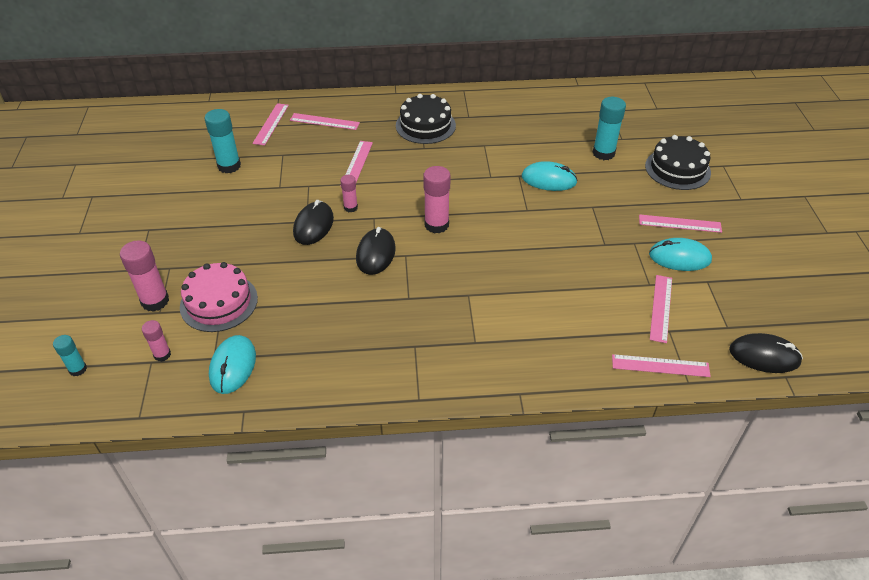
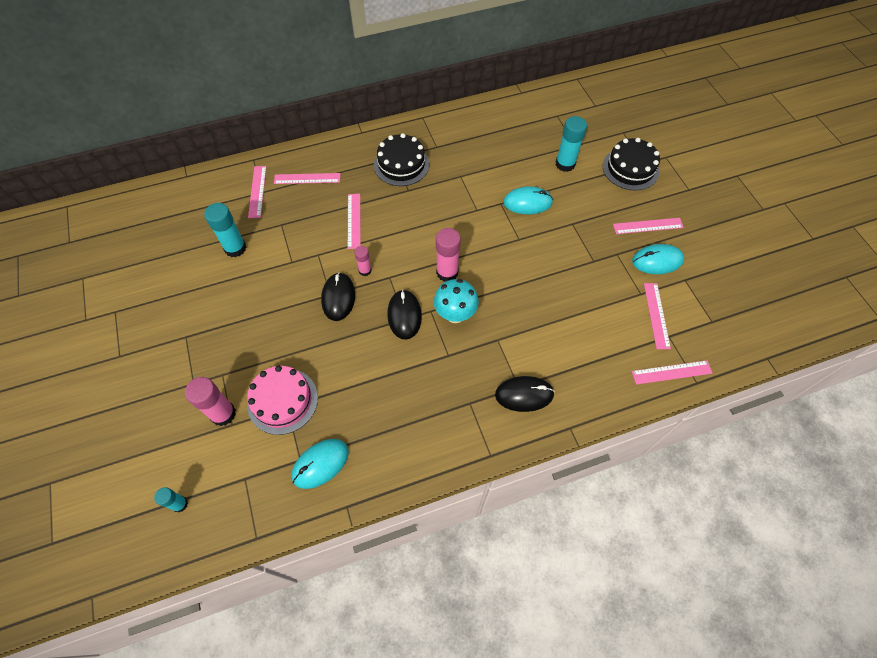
camera: 15 degrees left, 15 degrees up
pink glue stick [142,320,171,362] -> none
turquoise mouse [209,335,256,394] -> turquoise mouse turned 60 degrees clockwise [292,439,349,489]
black mouse [729,333,803,373] -> black mouse moved to [495,376,555,412]
none -> turquoise mushroom [434,279,479,323]

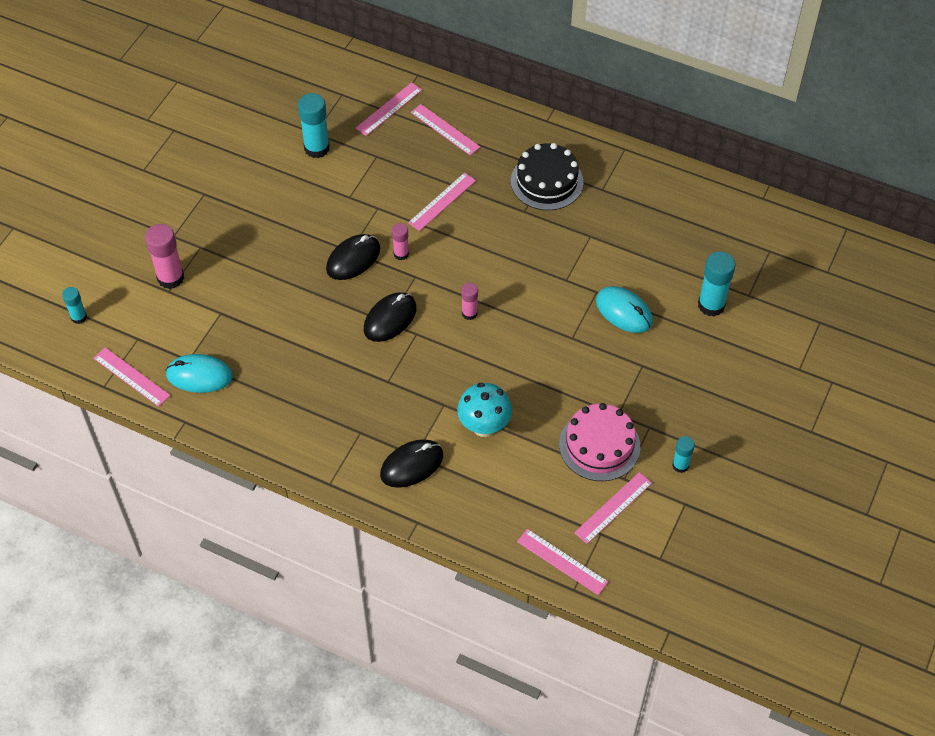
camera: 45 degrees right, 5 degrees down
pink cake [247,365,318,435] -> pink cake moved to [559,403,640,481]
turquoise mushroom [434,279,479,323] -> turquoise mushroom moved to [457,383,512,437]
pink glue stick [436,228,461,282] -> pink glue stick [461,283,478,320], size x0.58
black mouse [495,376,555,412] -> black mouse turned 75 degrees counterclockwise [380,439,443,488]
black cake [603,138,660,191] -> none
pink ruler [613,218,684,234] -> pink ruler moved to [93,347,170,407]
turquoise mouse [632,244,684,274] -> turquoise glue stick [672,436,695,473]

